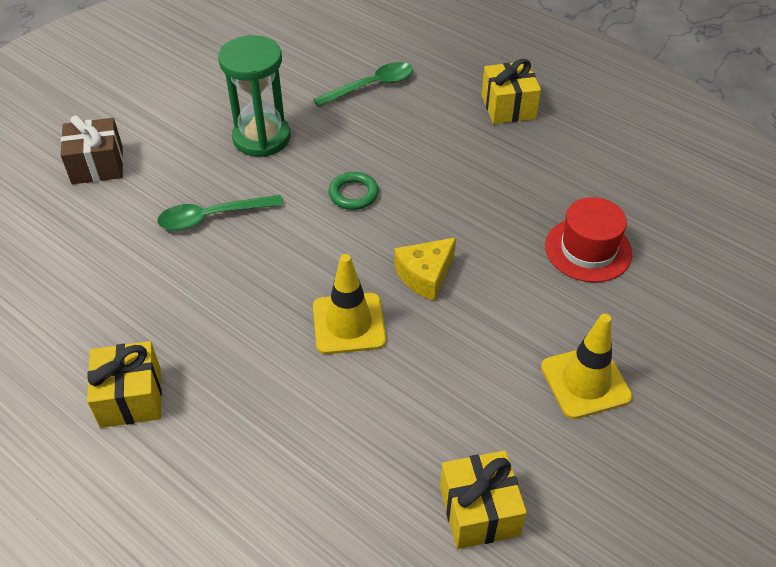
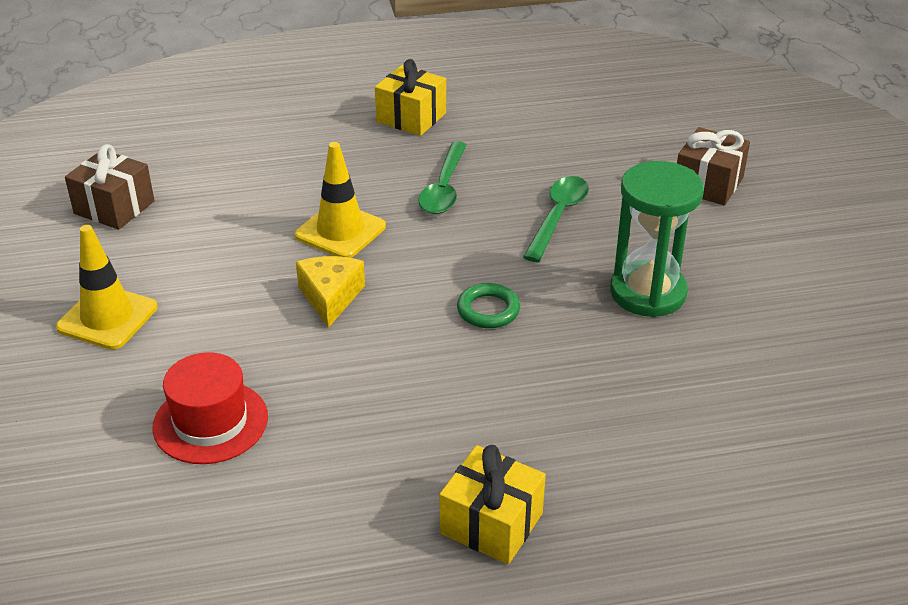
camera: 130 degrees right, 10 degrees down
green spoon [313,62,413,107] -> green spoon moved to [418,141,467,214]
yellow gift [440,450,527,549] -> brown gift [65,144,155,230]

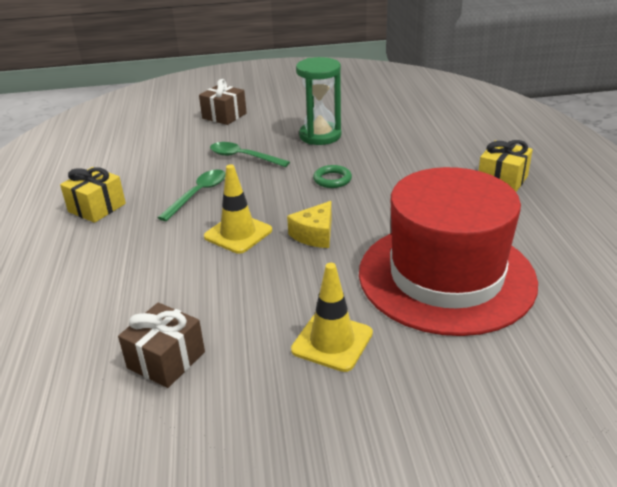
camera: 85 degrees left, 5 degrees down
red hat [152,352,268,464] -> red hat [359,167,538,336], size x2.21
yellow cheese [296,256,365,328] -> yellow cheese turned 60 degrees counterclockwise [287,201,332,248]
green spoon [418,141,467,214] -> green spoon turned 75 degrees counterclockwise [158,170,226,221]

